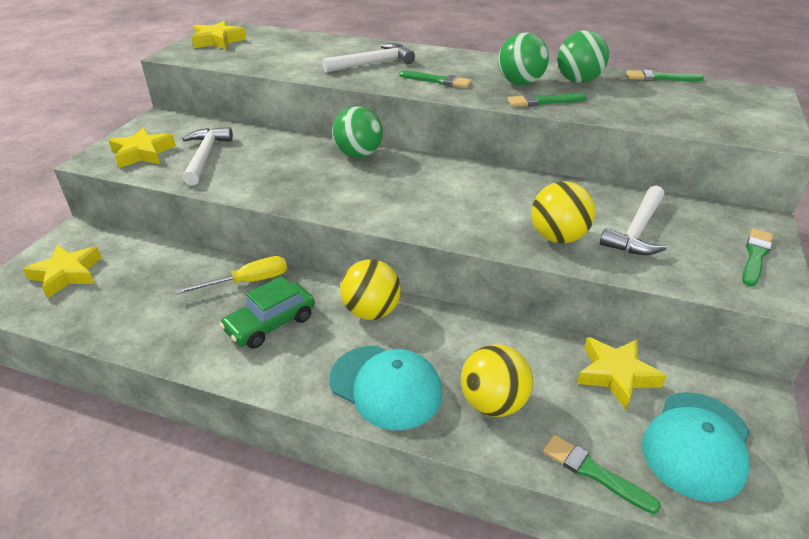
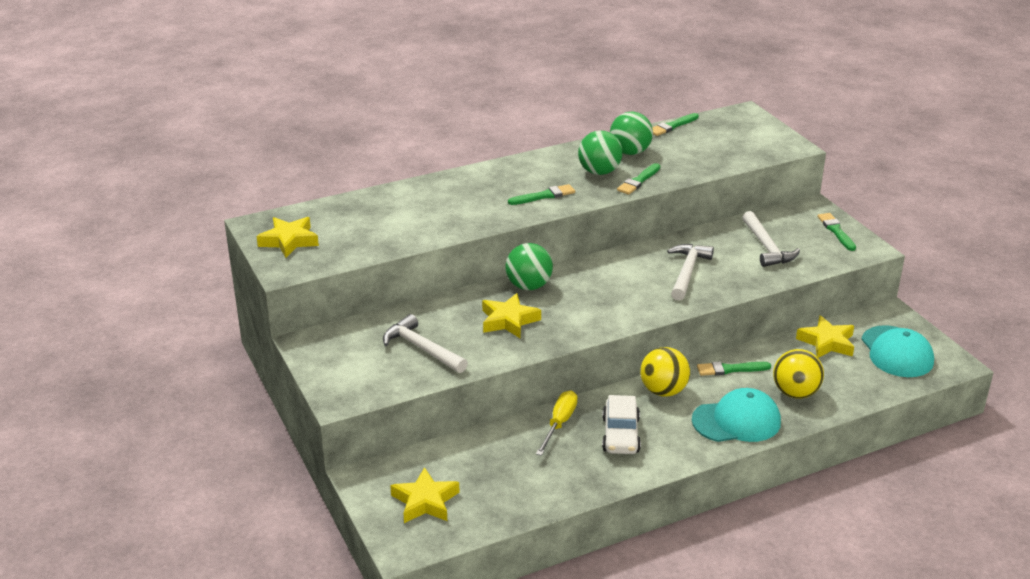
camera: 45 degrees left, 5 degrees down
yellow star [108,127,176,168] -> yellow star moved to [482,293,541,338]
green car [219,276,315,349] -> white car [602,395,641,454]
white hammer [322,43,415,73] -> white hammer moved to [667,244,714,301]
yellow ball [531,181,595,243] -> none
green brush [542,434,661,514] -> green brush moved to [697,361,771,376]

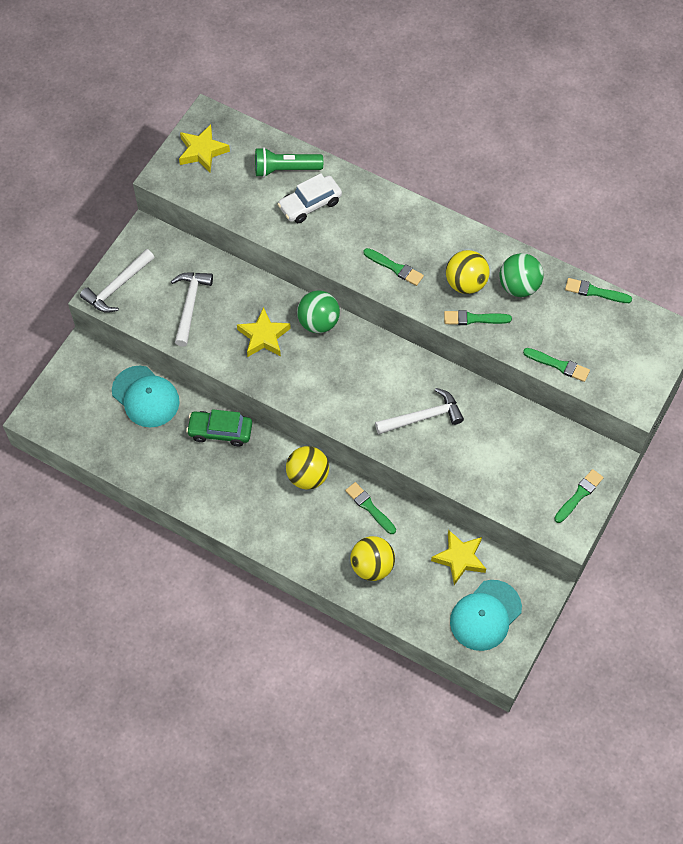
camera: 55 degrees right, 30 degrees up
yellow star [390,467,460,523] -> none
yellow screwdriver [536,391,578,456] -> green car [186,409,252,446]
green ball [578,130,623,175] -> yellow ball [446,250,490,294]
white car [602,395,641,454] -> white car moved to [277,173,342,223]
turquoise cap [692,388,781,442] -> turquoise cap moved to [112,366,180,428]
white hammer [742,211,800,267] -> white hammer moved to [80,249,154,313]
none -> green flashlight [255,147,323,177]
none -> green brush [523,348,590,382]

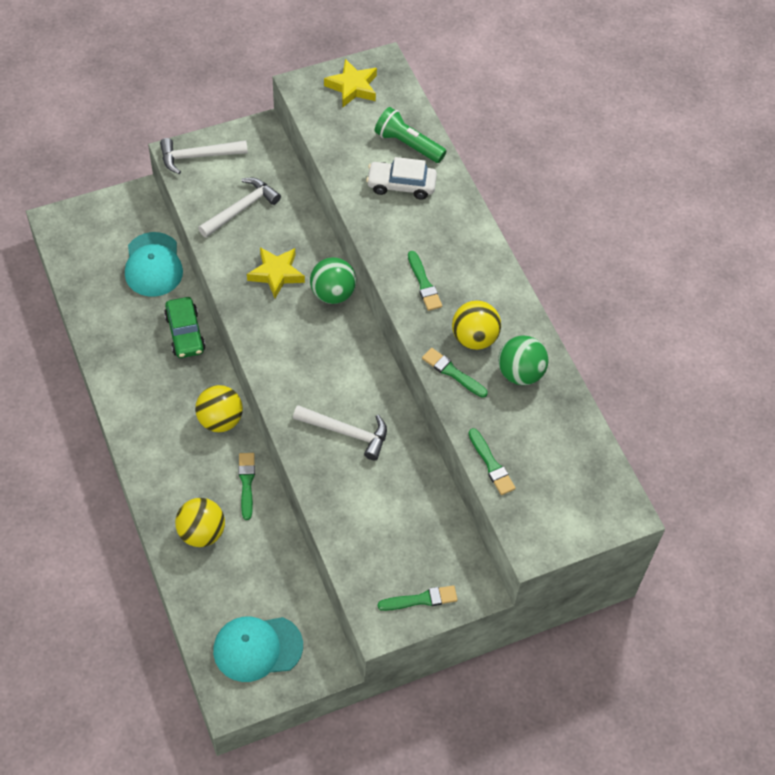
camera: 35 degrees right, 5 degrees down
green car [186,409,252,446] -> green car turned 150 degrees counterclockwise [164,297,206,358]
yellow star [431,530,486,585] -> none
green brush [565,278,632,303] -> none

